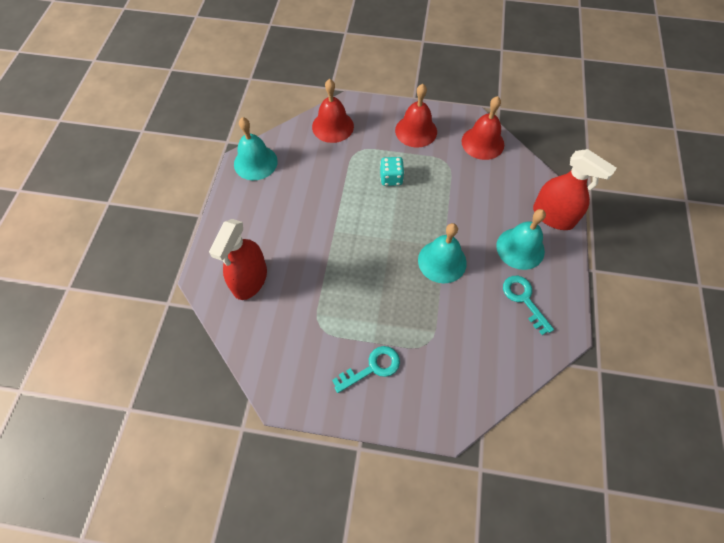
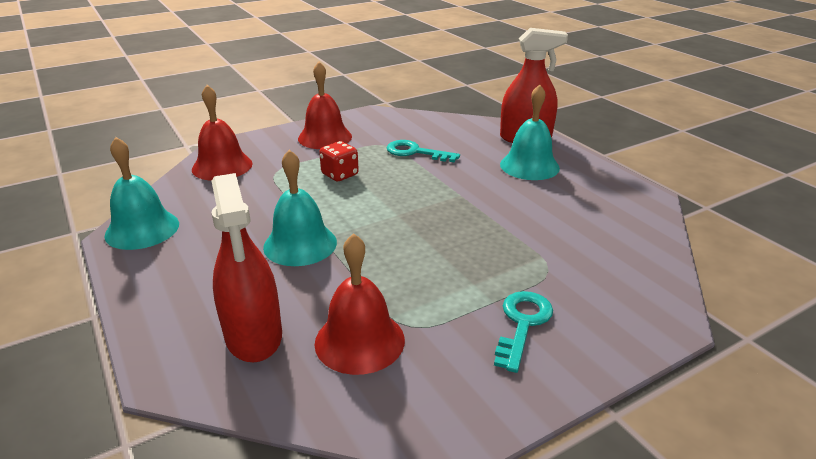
camera: 40 degrees left, 30 degrees down
turquoise dice [380,157,404,186] -> red dice [319,141,359,182]
turquoise bell [418,223,467,283] -> turquoise bell moved to [263,150,337,266]
red bell [462,96,504,160] -> red bell moved to [315,233,405,375]
turquoise key [503,276,554,335] -> turquoise key moved to [387,140,460,162]

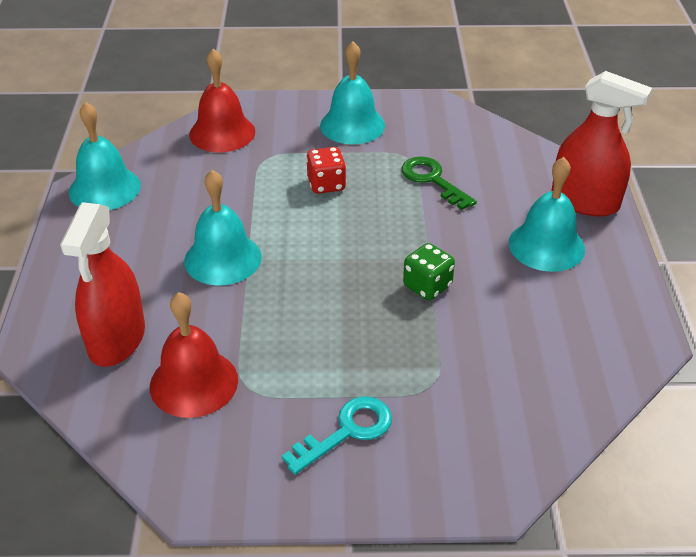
camera: 30 degrees right, 10 degrees up
red bell [298,62,352,149] -> turquoise bell [320,41,385,144]
turquoise key [387,140,460,162] -> green key [401,156,477,210]
none -> green dice [403,243,455,300]

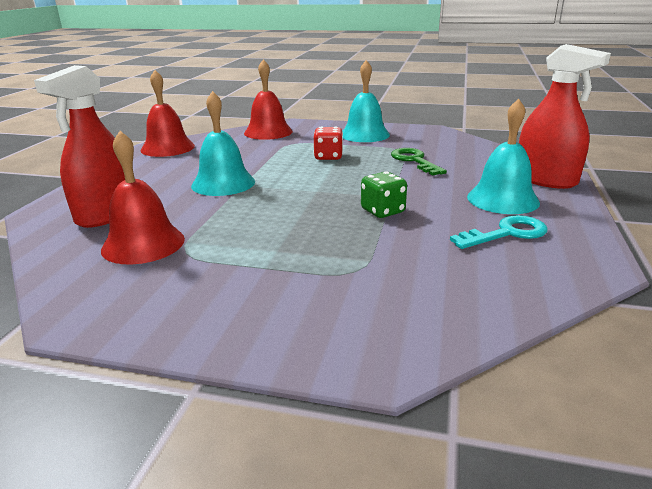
camera: 15 degrees right, 15 degrees down
turquoise bell [69,102,141,210] -> red bell [141,70,195,157]
turquoise key [282,396,392,475] -> turquoise key moved to [450,215,548,249]

